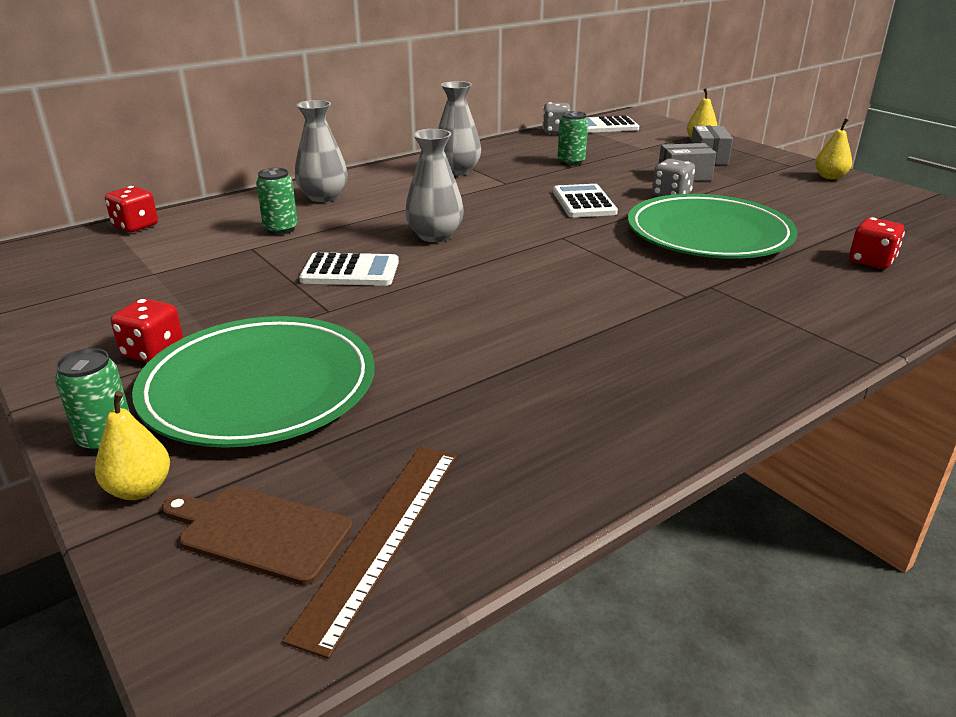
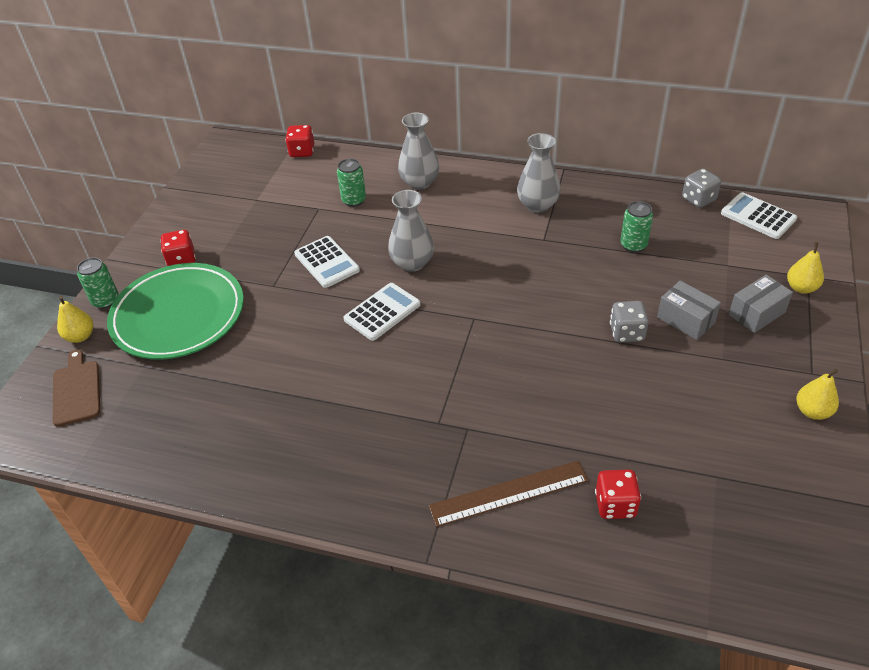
camera: 55 degrees right, 15 degrees up
brown ruler [282,447,457,659] -> brown ruler moved to [429,461,589,527]
white calculator [553,184,618,217] -> white calculator moved to [344,283,421,341]
green plate [628,194,797,259] -> none

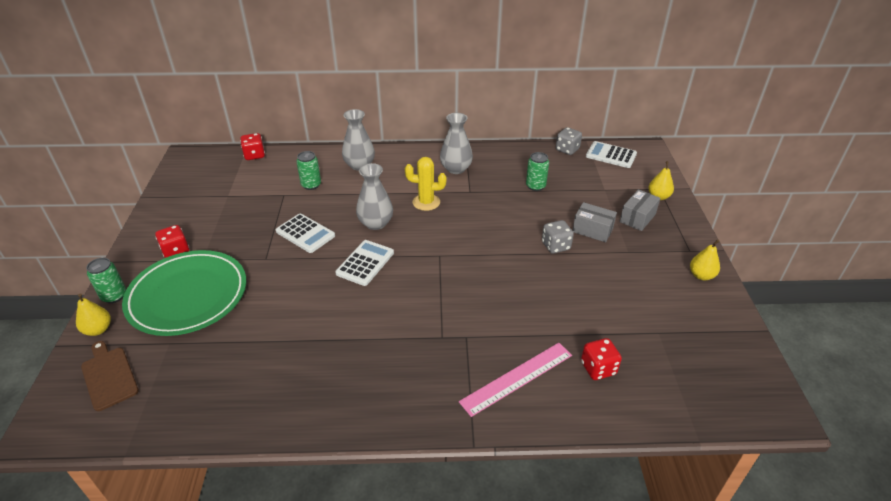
camera: 20 degrees left, 5 degrees down
brown ruler [429,461,589,527] -> pink ruler [459,343,572,417]
none -> yellow cactus [405,157,447,211]

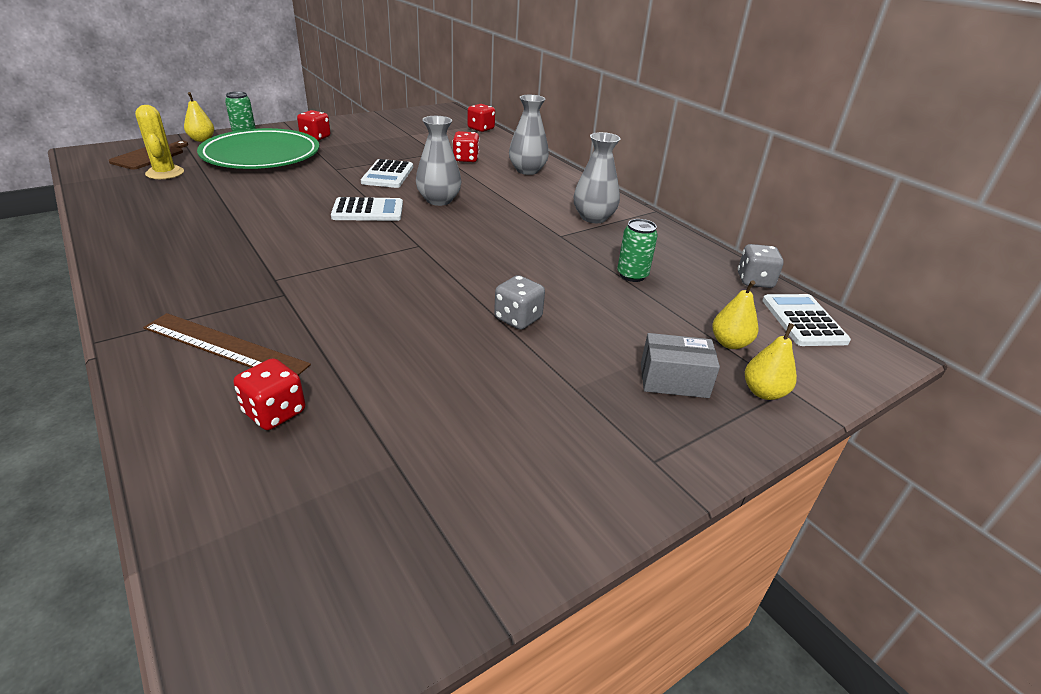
camera: 55 degrees right, 5 degrees down
green can [296,151,321,190] -> red dice [453,131,480,162]
yellow cactus [405,157,447,211] -> yellow cactus moved to [135,105,184,179]
pink ruler [459,343,572,417] -> brown ruler [143,313,311,376]
grey box [572,202,617,242] -> none
yellow pear [690,239,720,280] -> yellow pear moved to [712,280,758,349]

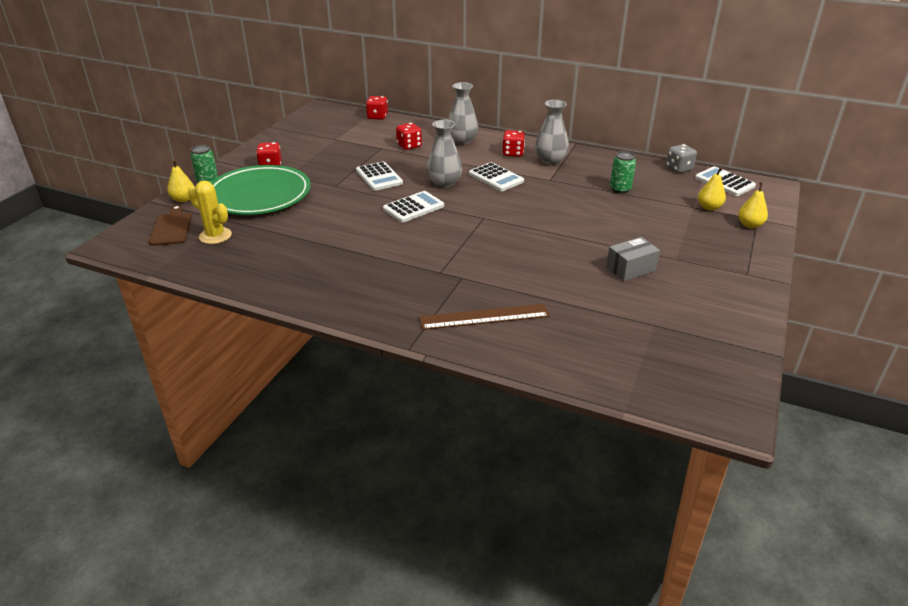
camera: 30 degrees left, 0 degrees up
red dice [233,358,305,430] -> red dice moved to [503,130,525,157]
grey dice [494,275,545,330] -> none
grey box [641,333,720,398] -> grey box moved to [606,237,660,281]
none -> white calculator [469,162,524,191]

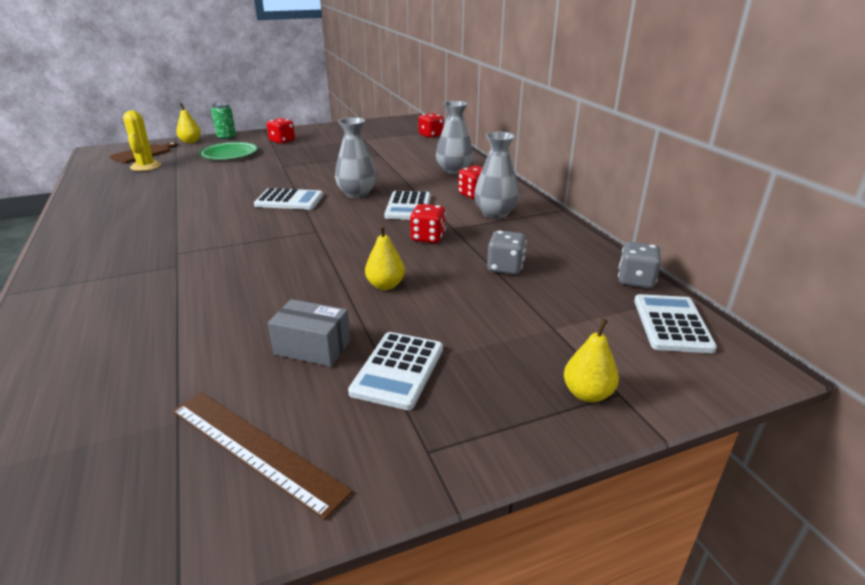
camera: 45 degrees right, 5 degrees down
green plate [211,165,311,215] -> green plate [199,142,257,160], size x0.57
white calculator [356,162,403,191] -> white calculator moved to [348,332,443,410]
red dice [396,123,422,150] -> red dice moved to [410,204,446,243]
brown ruler [419,304,550,330] -> brown ruler moved to [172,392,353,520]
green can [610,151,636,194] -> grey dice [487,231,527,275]
yellow pear [698,167,726,211] -> yellow pear moved to [365,225,405,290]

